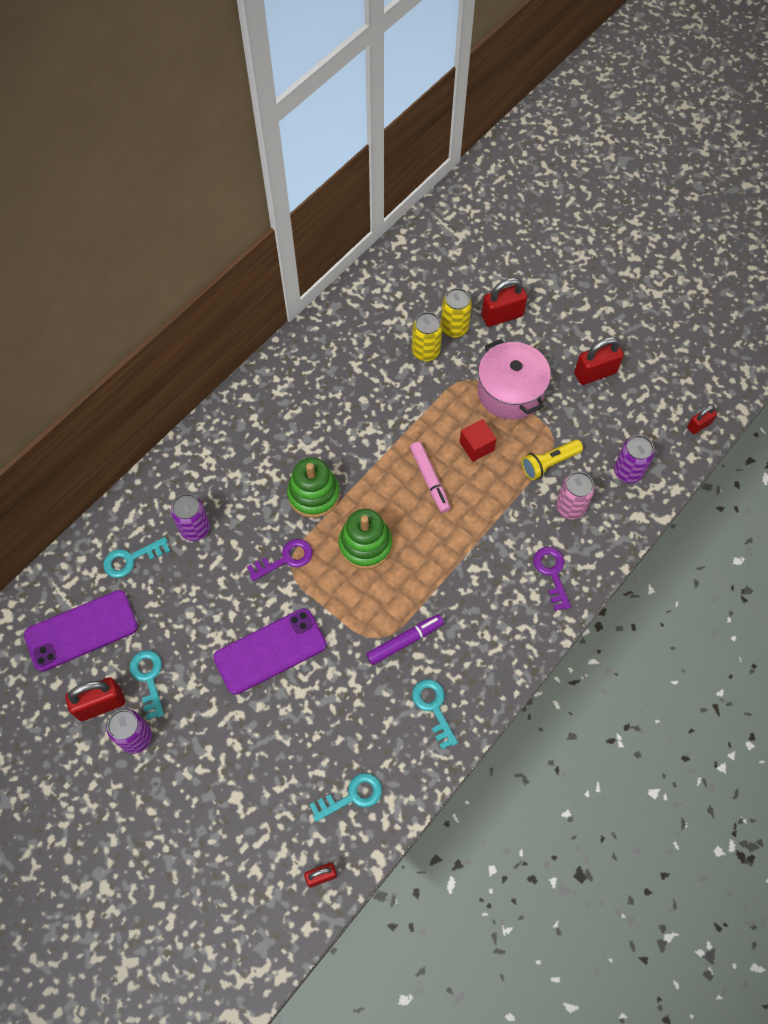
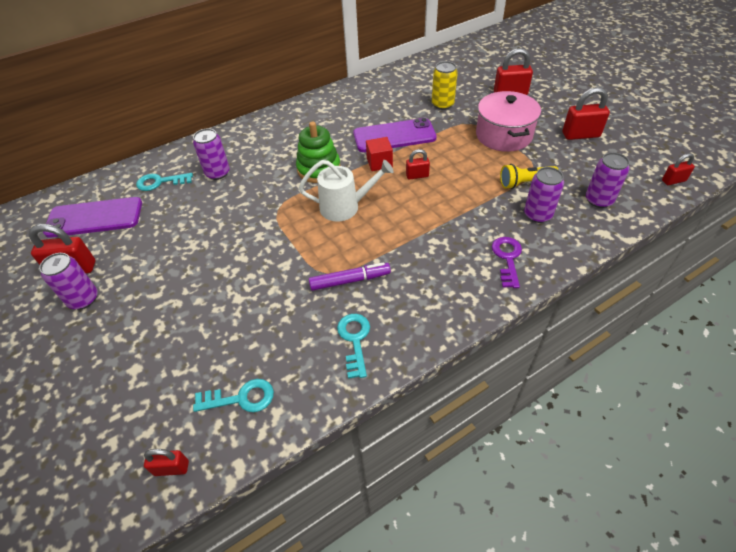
camera: 20 degrees right, 15 degrees down
turquoise key [130,650,164,720] -> none
purple phone [213,608,327,695] -> purple phone moved to [353,118,437,152]
purple key [247,539,313,581] -> none
green stacking toy [339,509,392,569] -> white watering can [299,160,394,221]
pink marker [410,442,451,513] -> red padlock [406,149,430,180]
yellow can [441,288,472,338] -> none
red cube [459,419,497,462] -> red cube moved to [366,137,393,171]
pink can [556,472,595,519] -> purple can [524,167,564,223]

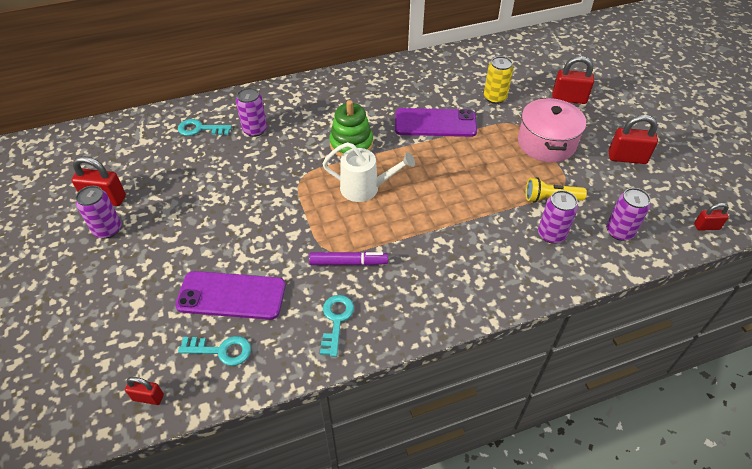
camera: 10 degrees right, 0 degrees up
purple phone [43,197,142,238] -> purple phone moved to [175,271,286,320]
red cube [366,137,393,171] -> none
red padlock [406,149,430,180] -> none
purple key [492,237,522,288] -> none

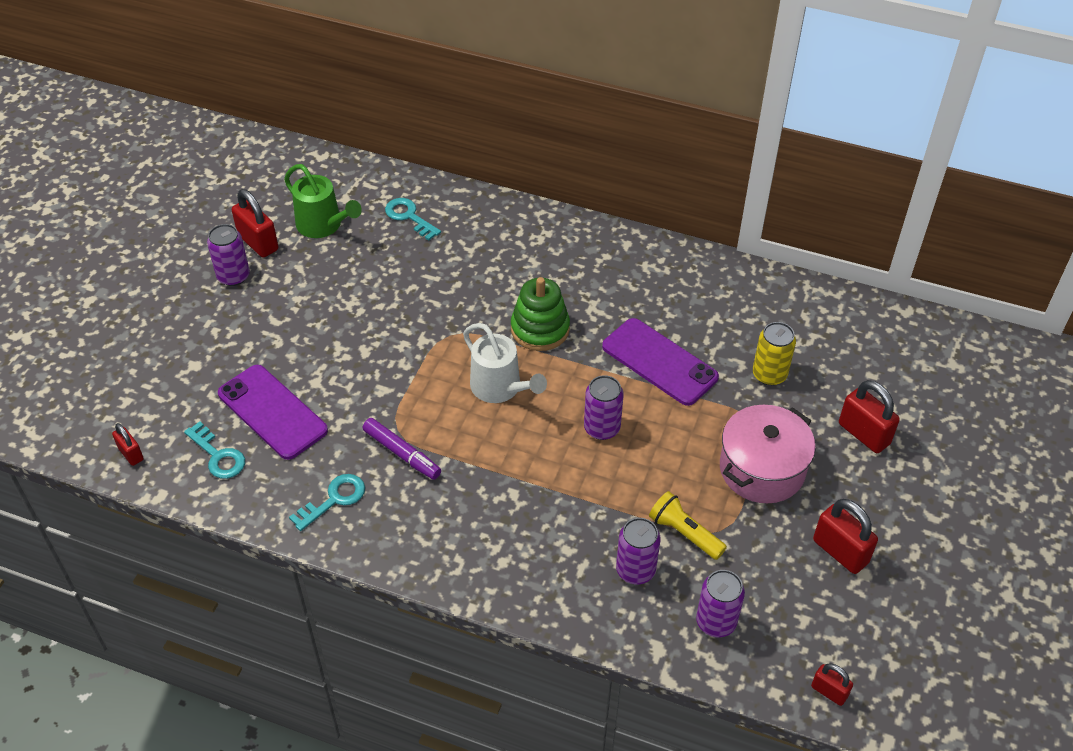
camera: 40 degrees right, 0 degrees up
purple can [236,88,267,137] -> purple can moved to [584,375,624,440]
none -> green watering can [284,164,362,238]

